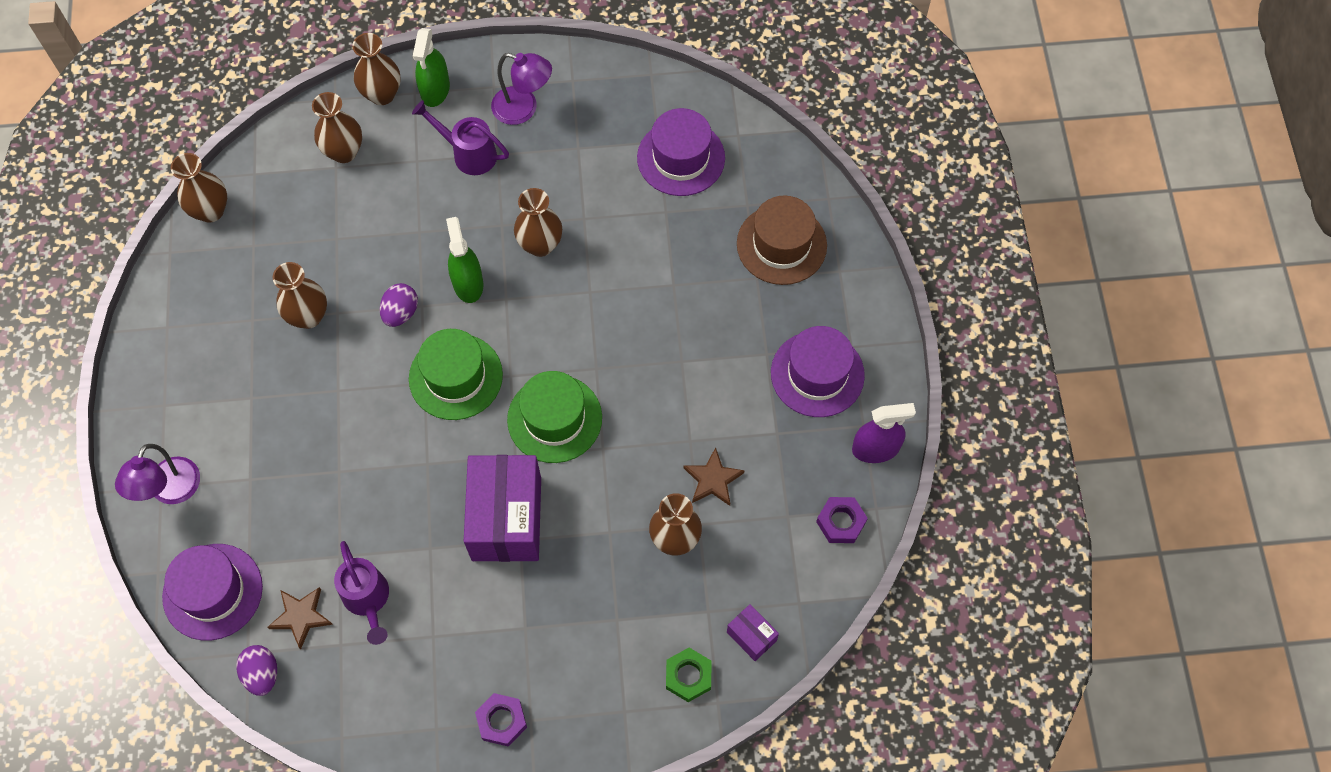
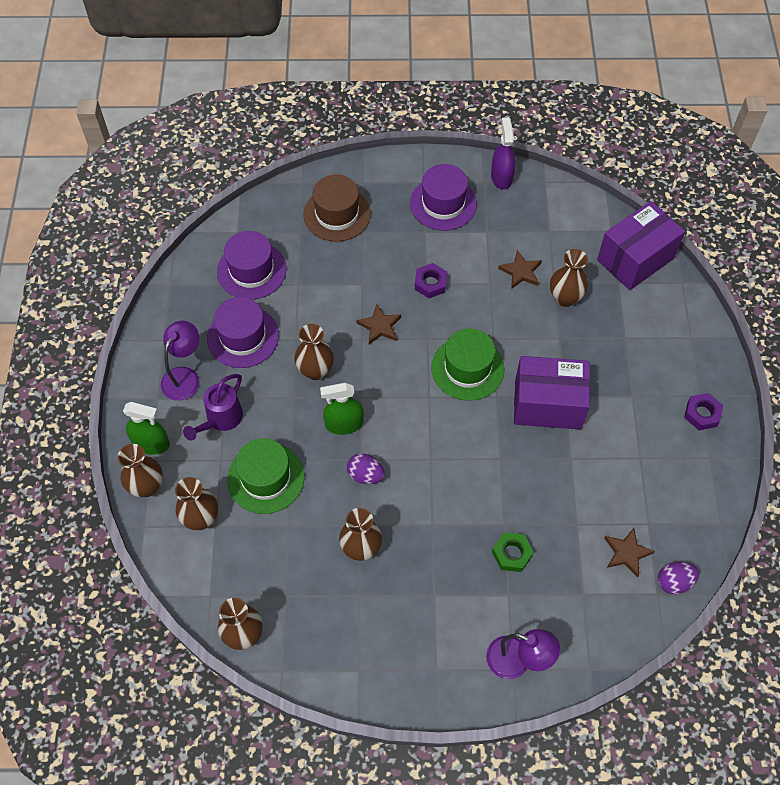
camera: 85 degrees left, 5 degrees down
purple hat [162,544,263,641] -> purple hat moved to [207,297,279,368]
purple watering can [334,541,389,645] -> none
green hat [409,329,503,420] -> green hat moved to [227,438,305,514]
green nut [666,648,711,702] -> green nut moved to [492,532,534,572]
purple box [727,604,779,661] -> purple box [597,201,685,290], size x2.22
purple nut [816,497,868,543] -> purple nut moved to [415,263,447,298]
none -> brown star [356,304,401,344]

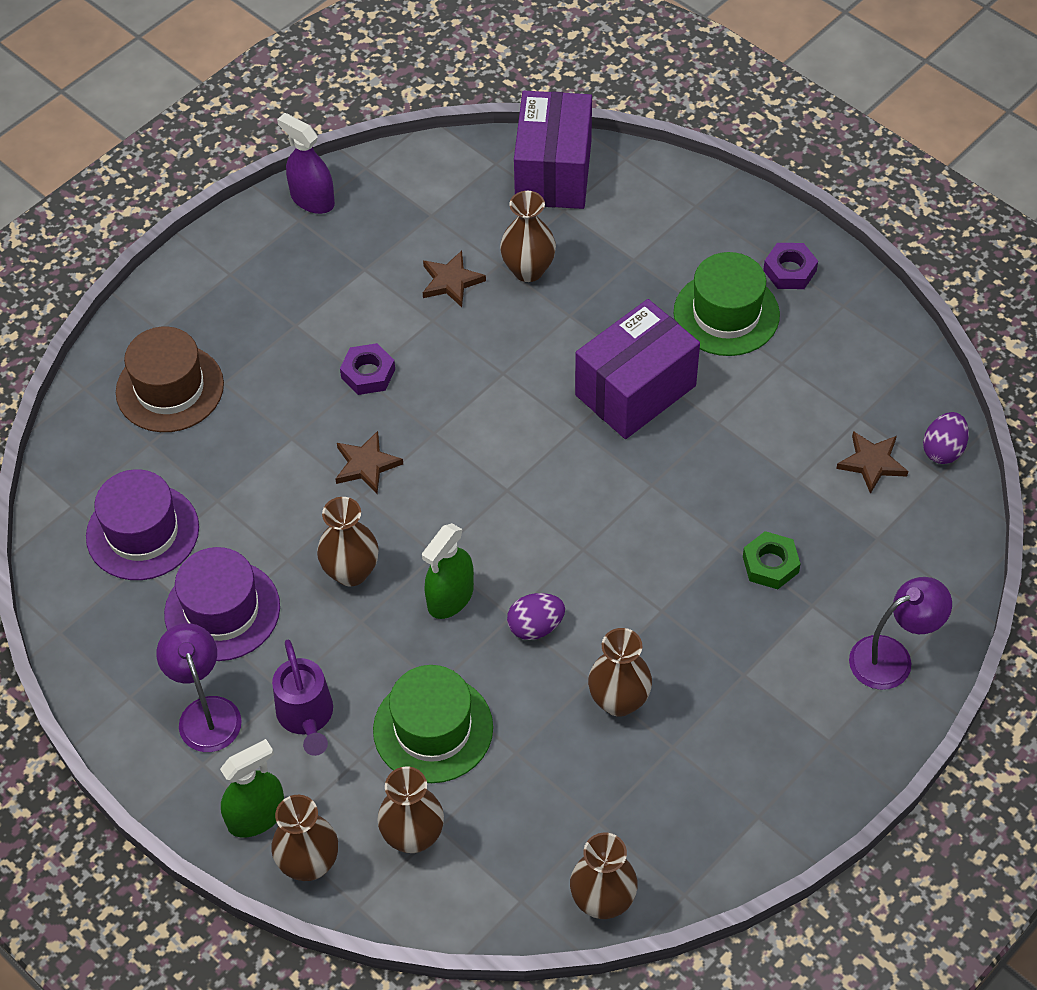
camera: 45 degrees left, 5 degrees down
purple hat [410,164,477,231] -> none
green hat [431,329,504,401] -> green hat moved to [674,252,780,356]

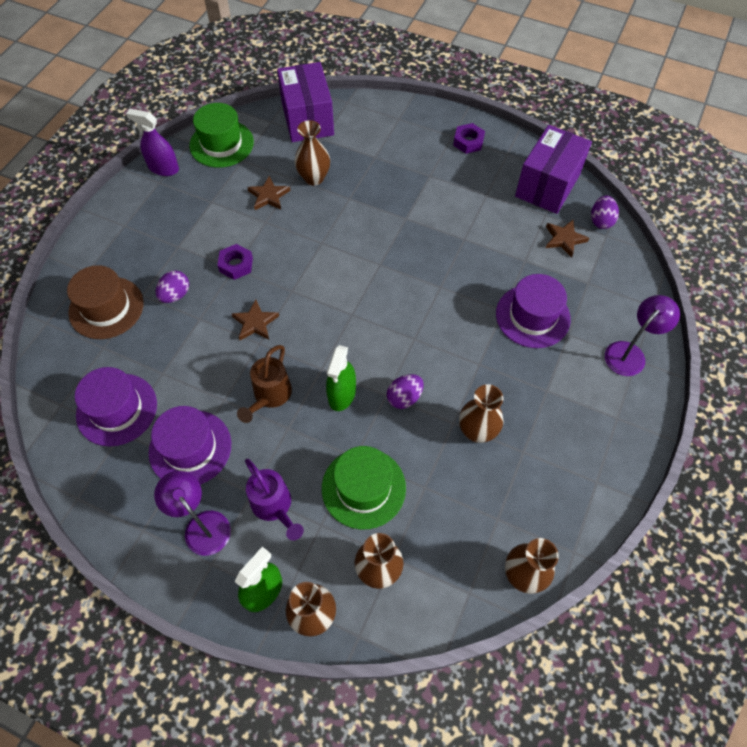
camera: 20 degrees left, 5 degrees up
brown vase [317,497,379,586] -> brown watering can [237,345,292,423]
purple box [575,299,700,439] -> purple box moved to [515,125,592,214]
green hat [674,252,780,356] -> green hat moved to [189,103,254,168]
green nut [743,531,800,589] -> purple hat [496,274,571,348]
none -> purple egg [156,270,189,303]

